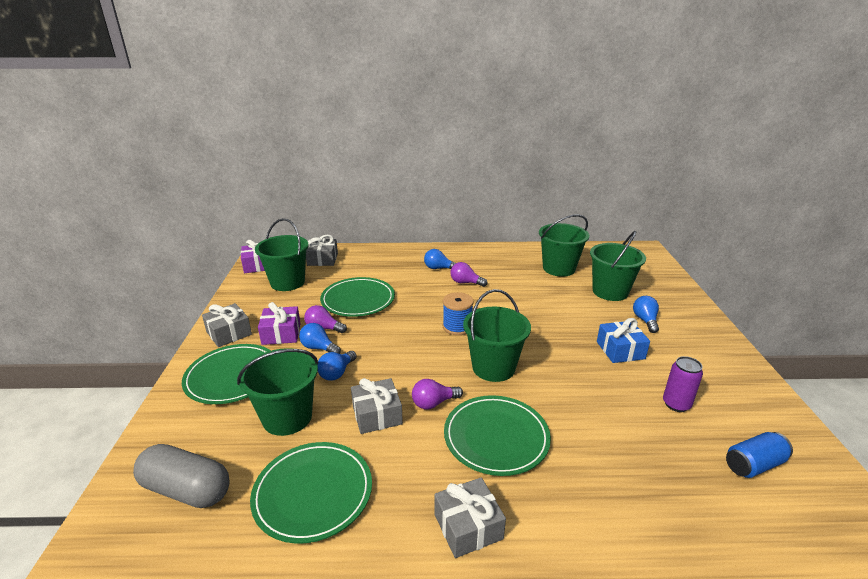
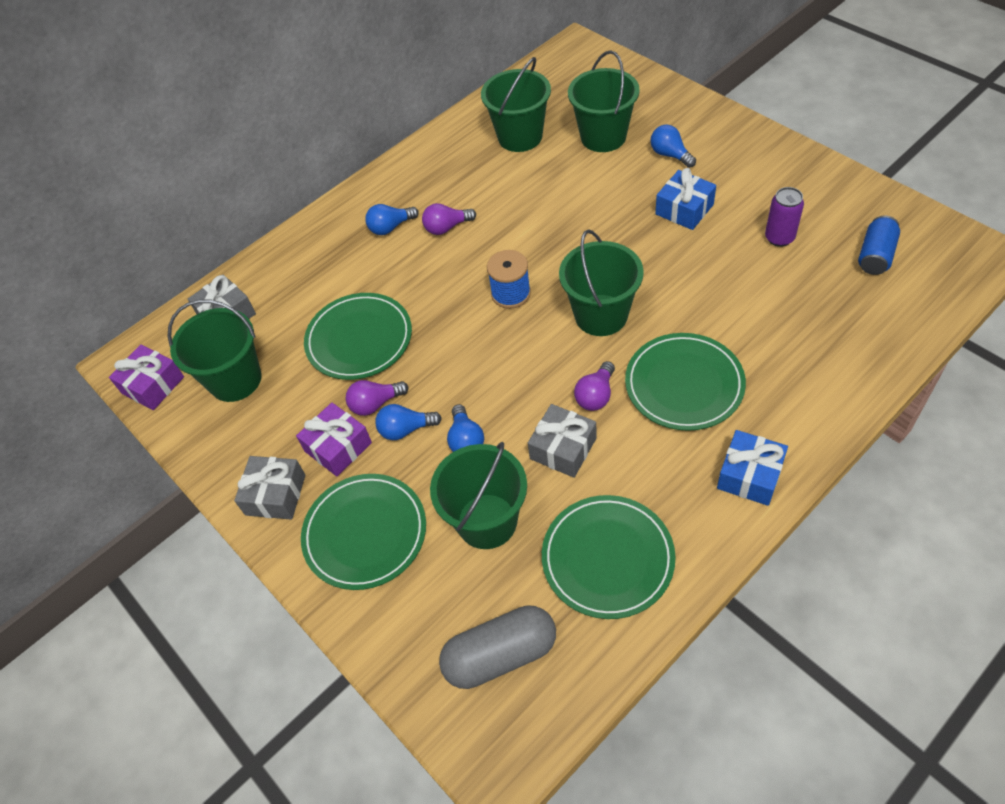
camera: 35 degrees left, 25 degrees up
grey gift [434,477,506,558] -> blue gift [717,430,788,506]

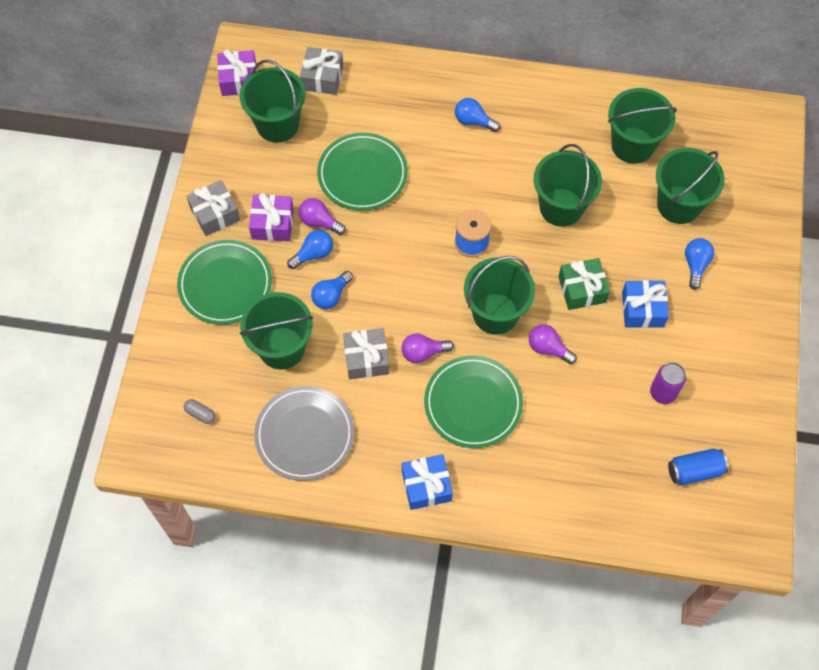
camera: 45 degrees right, 10 degrees up
blue light bulb [375,404,442,440] -> blue light bulb turned 105 degrees clockwise [287,230,333,269]
purple light bulb [422,203,476,235] -> purple light bulb moved to [529,324,577,364]
grey capsule [439,605,556,689] -> grey capsule [184,399,216,424], size x0.41
green plate [542,495,676,619] -> grey plate [254,386,354,481]
none -> green bucket [534,144,602,227]
none -> green gift [558,258,610,310]

